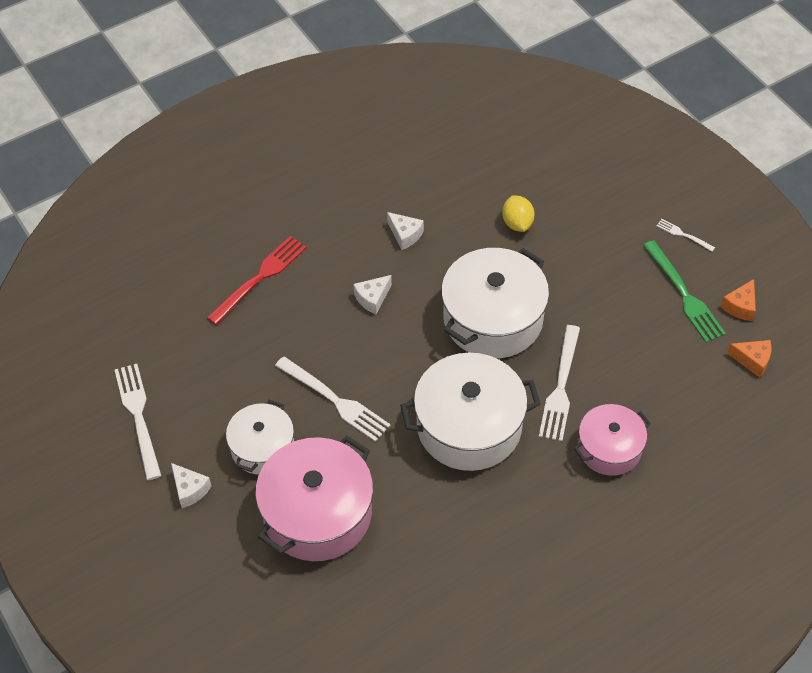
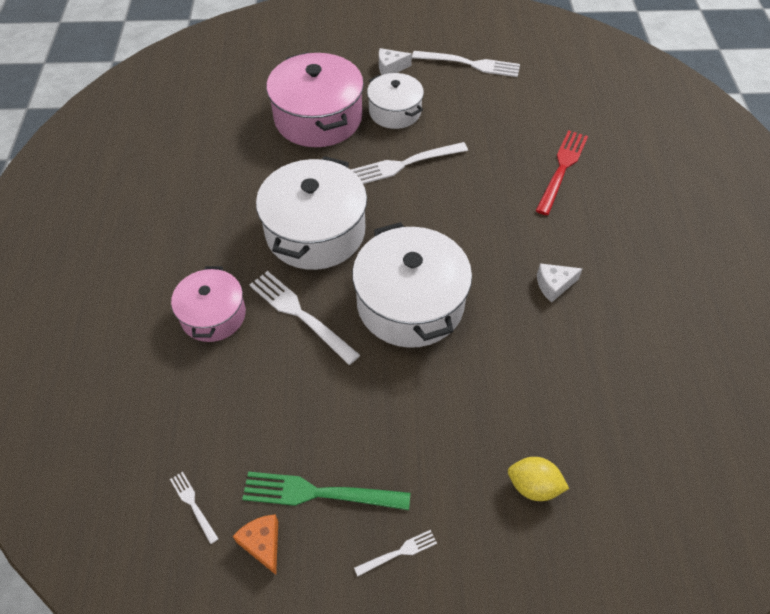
camera: 120 degrees right, 0 degrees up
red fork [207,236,307,325] -> red fork turned 135 degrees counterclockwise [536,130,588,215]
white cheese [353,275,392,314] -> none
yellow lemon [502,195,535,232] -> yellow lemon moved to [508,457,569,501]
orange cheese [727,340,772,377] -> white fork [170,471,218,544]

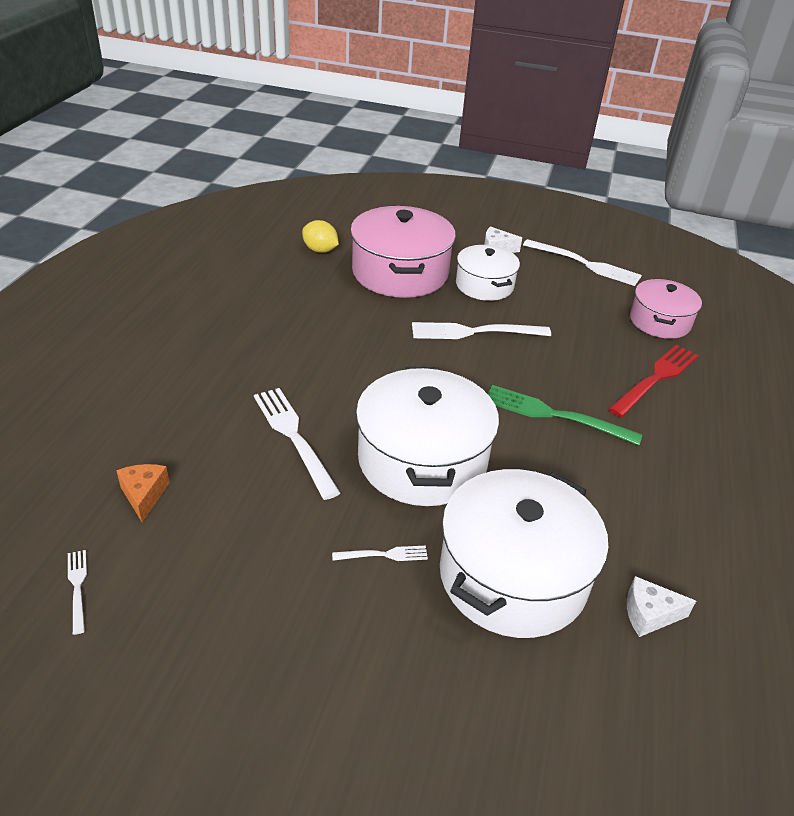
camera: 15 degrees right, 15 degrees down
pink pot [171,266,246,342] -> pink pot moved to [630,279,702,339]
orange cheese [233,514,278,575] -> orange cheese moved to [116,464,169,522]
green fork [242,472,410,510] -> green fork moved to [488,385,643,445]
white pot [256,156,367,270] -> white pot moved to [440,469,608,638]
white fork [354,530,437,577] -> white fork moved to [332,546,428,561]
yellow lemon [508,457,569,501] -> yellow lemon moved to [302,220,339,253]
white cheese [537,263,583,303] -> white cheese moved to [627,576,696,637]

